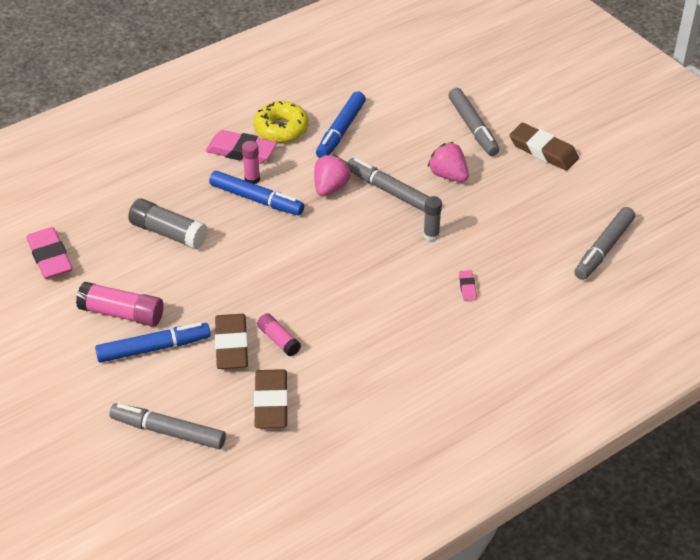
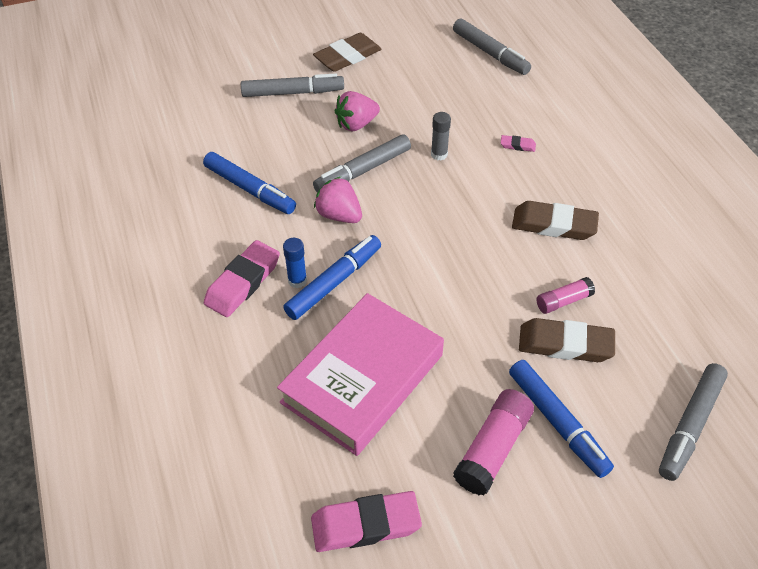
camera: 75 degrees left, 5 degrees up
blue marker [95,322,211,363] -> blue marker turned 150 degrees clockwise [509,360,614,478]
grey glue stick [128,199,208,249] -> pink book [277,293,444,456]
pink glue stick [242,141,260,184] -> blue glue stick [283,238,307,288]
yellow donut [253,101,308,143] -> none
brown eraser [254,369,288,428] -> brown eraser moved to [512,201,599,240]

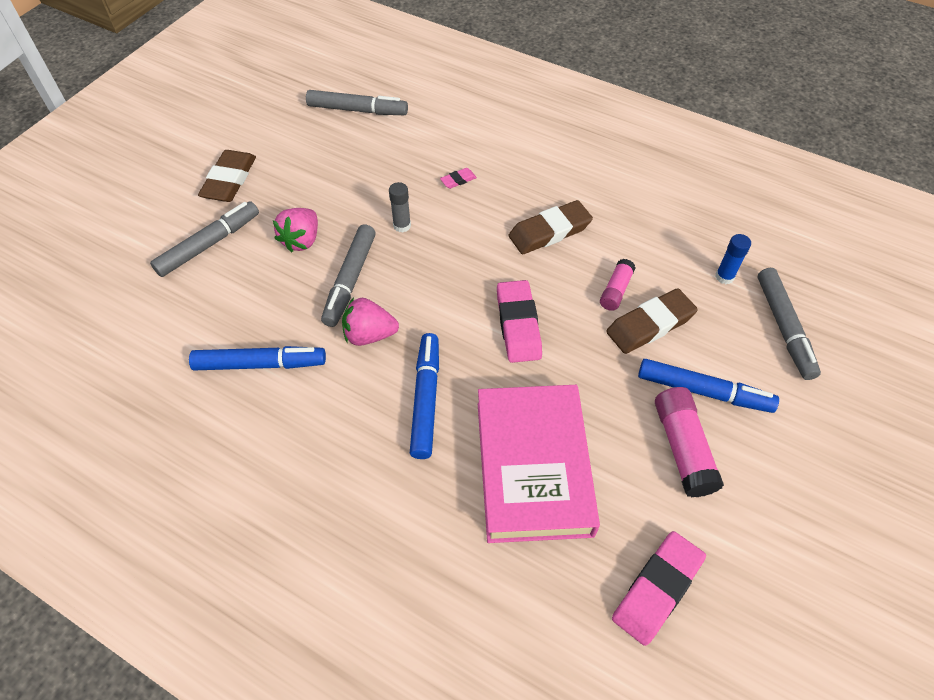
camera: 40 degrees left, 5 degrees up
pink eraser [204,240,280,317] -> pink eraser moved to [497,280,542,363]
blue glue stick [283,238,307,288] -> blue glue stick moved to [715,234,751,284]

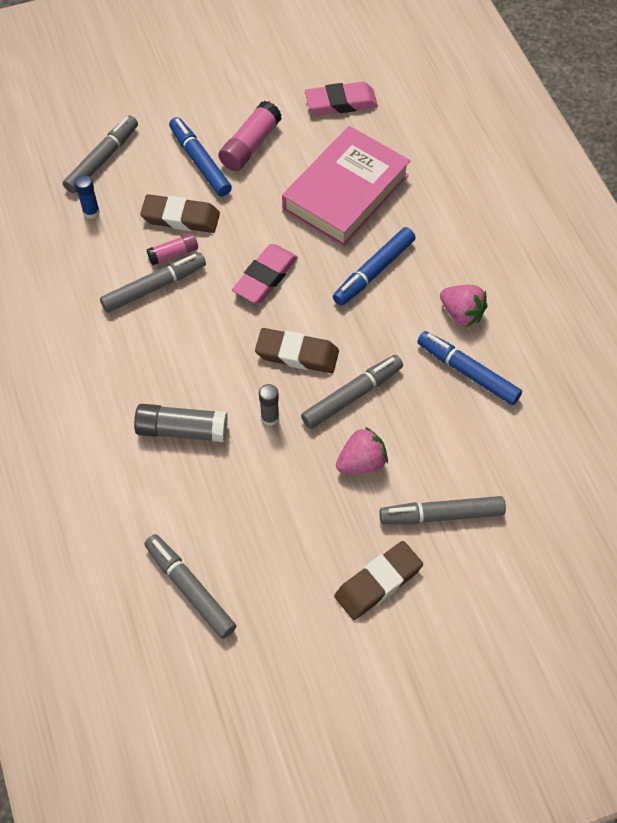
camera: 140 degrees left, 5 degrees up
pink strawberry [342,297,399,346] -> pink strawberry moved to [440,285,488,327]
pink eraser [440,168,477,189] -> grey glue stick [134,404,228,442]
brown eraser [509,200,593,254] -> brown eraser moved to [255,328,339,373]
none -> grey marker [100,253,206,313]

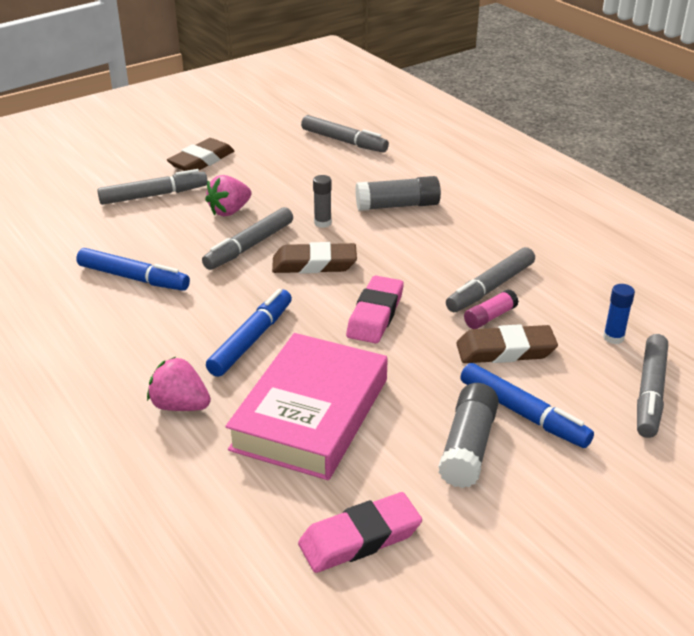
camera: 165 degrees right, 25 degrees down
pink glue stick [218,101,282,171] -> grey glue stick [438,383,499,488]
pink strawberry [440,285,488,327] -> pink strawberry moved to [147,357,211,411]

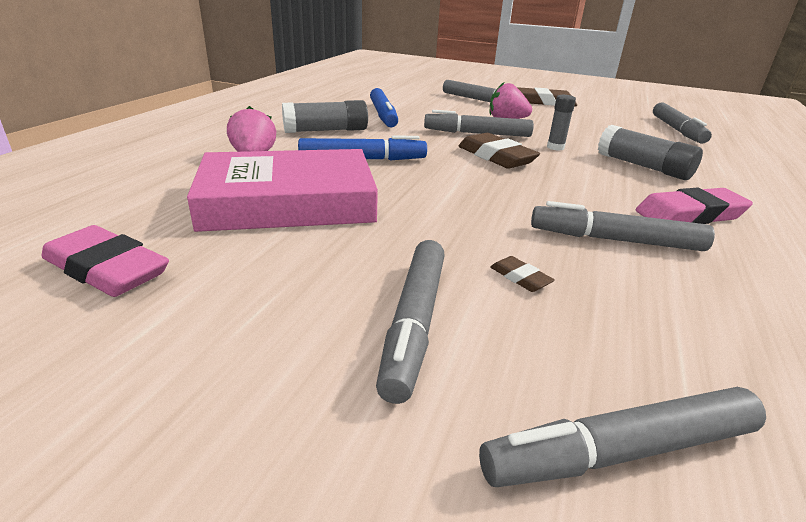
camera: 55 degrees right, 5 degrees down
pink eraser [346,276,404,344] -> pink eraser moved to [636,188,753,224]
grey glue stick [438,383,499,488] -> grey glue stick moved to [282,100,368,133]
brown eraser [456,324,558,363] -> brown eraser [490,256,555,292], size x0.47
blue marker [460,363,594,448] -> grey marker [376,240,445,404]
pink glue stick [464,289,519,329] -> none
blue glue stick [603,284,635,344] -> none

